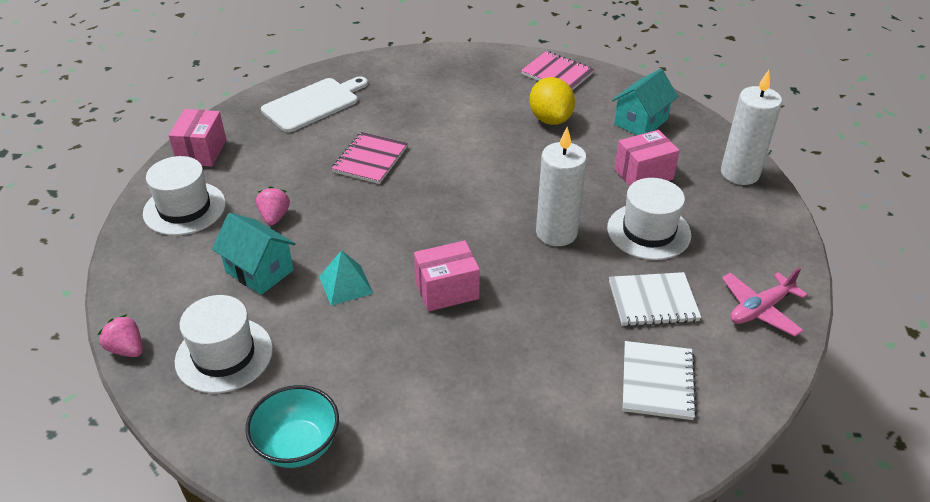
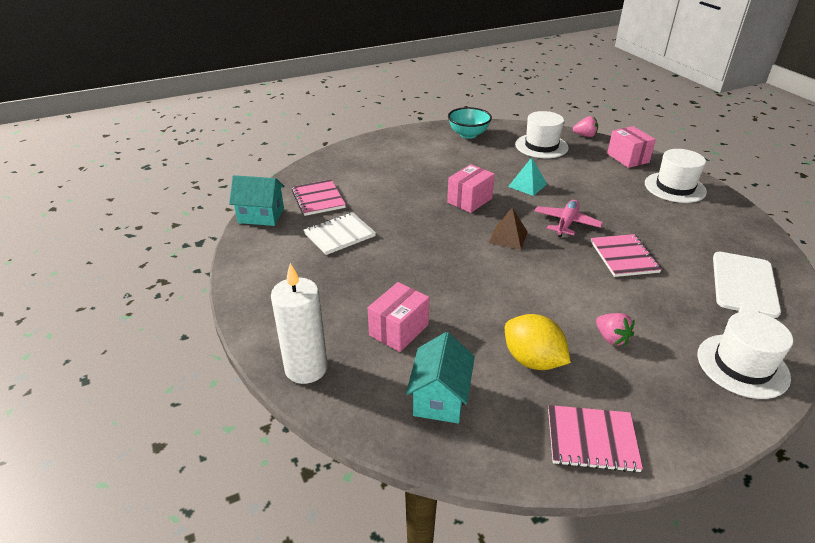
camera: 150 degrees right, 5 degrees down
pink box [169,109,226,167] -> pink box moved to [607,126,656,168]
turquoise house [212,213,296,295] -> turquoise house moved to [229,175,285,226]
pink strawberry [256,186,290,225] -> pink strawberry moved to [596,313,634,346]
white candle [536,127,587,246] -> none
white hat [607,178,691,260] -> white hat moved to [697,311,793,399]
white notebook [623,341,697,420] -> pink notebook [292,179,346,216]
pink plane [722,267,808,336] -> pink plane moved to [535,200,603,238]
none -> brown pyramid [489,207,528,250]

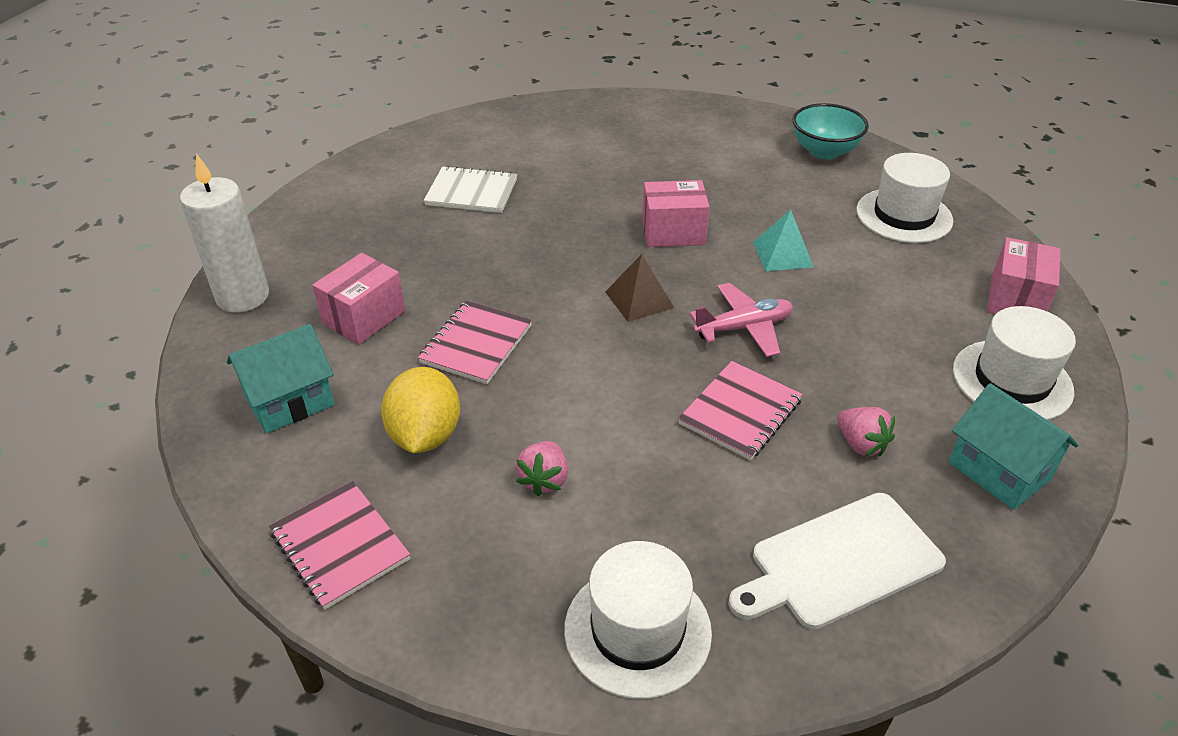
camera: 45 degrees right, 5 degrees up
turquoise house [229,175,285,226] -> turquoise house moved to [949,383,1078,510]
pink notebook [292,179,346,216] -> pink notebook moved to [418,300,532,384]
pink box [368,282,429,352] -> pink box turned 45 degrees counterclockwise [312,253,405,345]
pink strawberry [573,116,598,137] -> pink strawberry moved to [837,407,895,457]

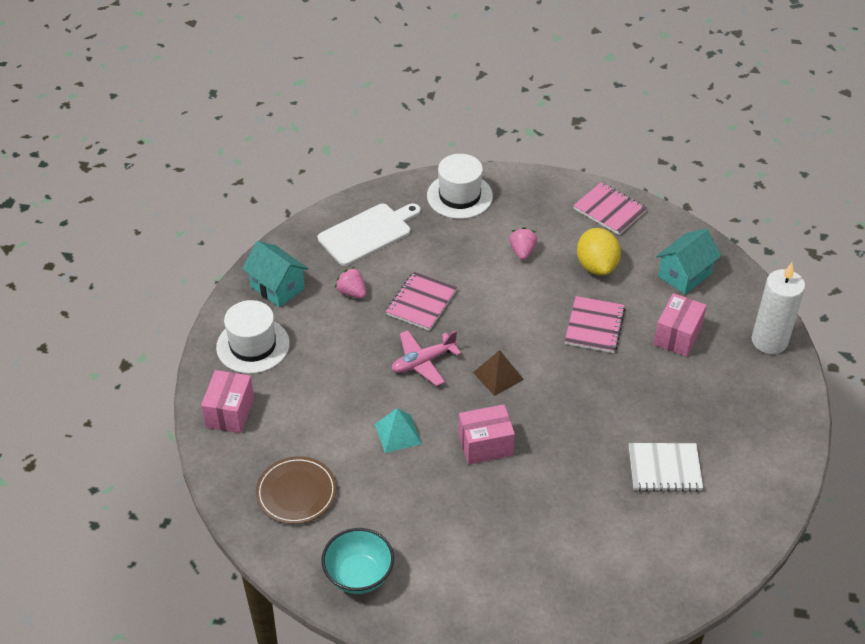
camera: 170 degrees right, 5 degrees up
white hat [856,153,953,243] -> brown plate [256,456,337,524]

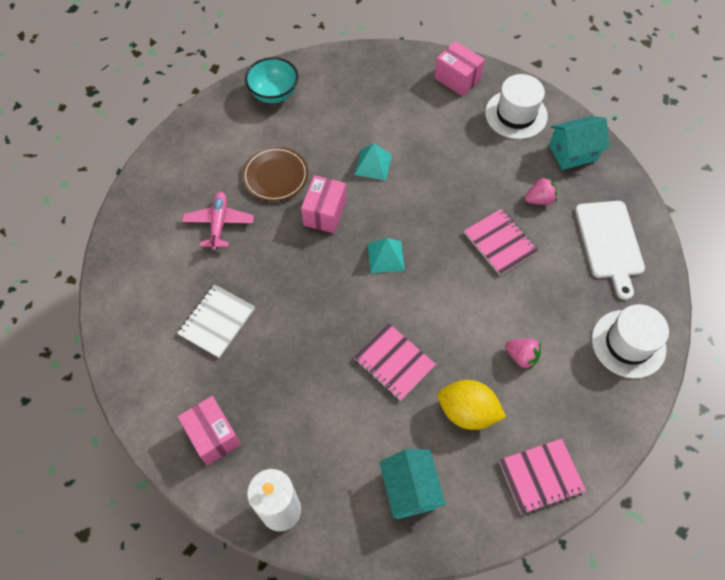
camera: 120 degrees right, 15 degrees up
brown plate [256,456,337,524] -> brown plate moved to [242,147,308,202]
pink plane [391,330,461,386] -> pink plane moved to [182,192,254,250]
brown pyramid [473,350,524,396] -> turquoise pyramid [368,238,405,273]
pink box [654,293,707,357] -> pink box moved to [178,396,241,465]

